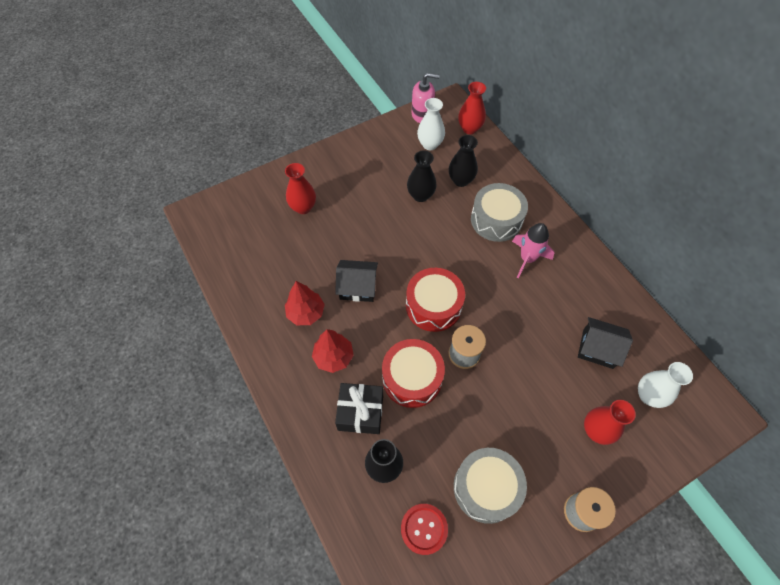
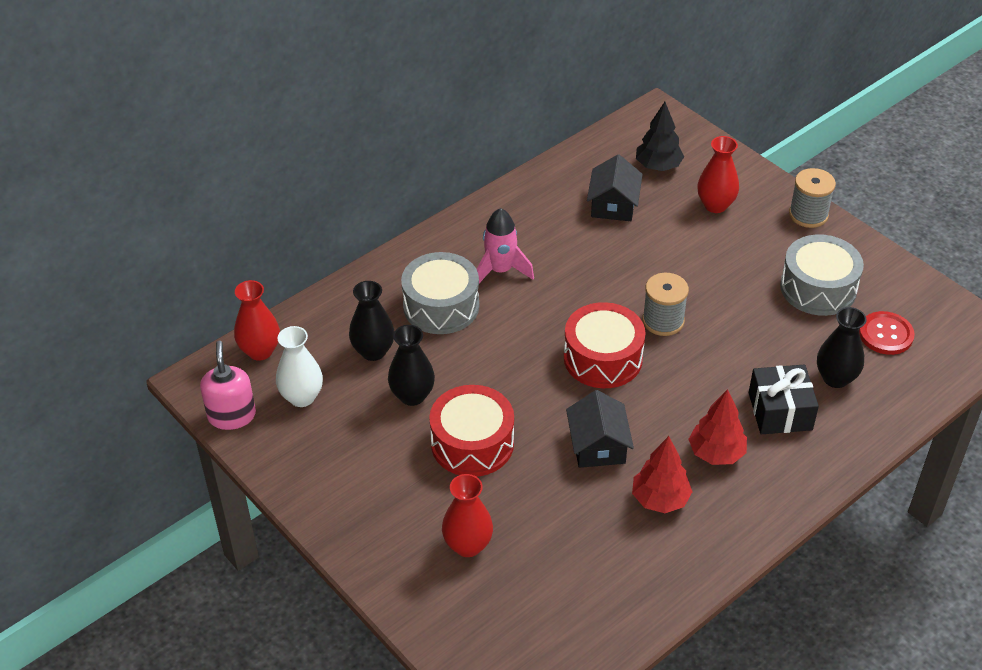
camera: 100 degrees left, 15 degrees down
red drum [382,339,445,408] -> red drum moved to [429,385,514,477]
white vase [638,362,693,408] -> black tree [636,102,684,171]

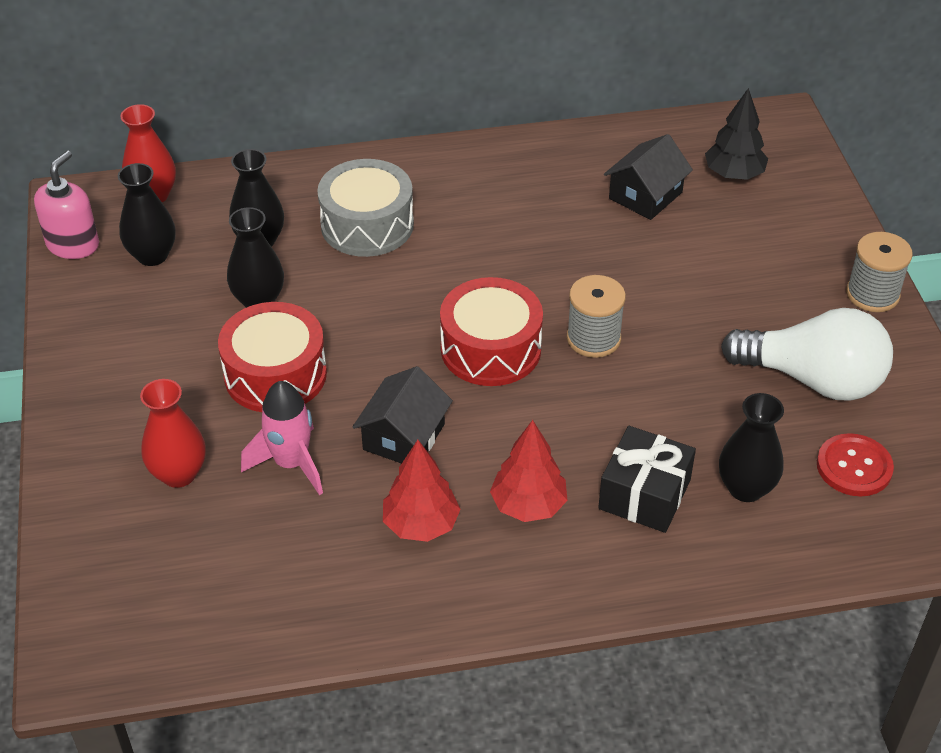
camera: 30 degrees right, 0 degrees up
white vase [276,326,323,407] -> black vase [118,163,176,266]
pink rocket [477,208,534,283] -> pink rocket moved to [241,381,323,495]
red vase [697,136,739,213] -> none
grey drum [780,234,864,316] -> white light bulb [721,308,893,401]

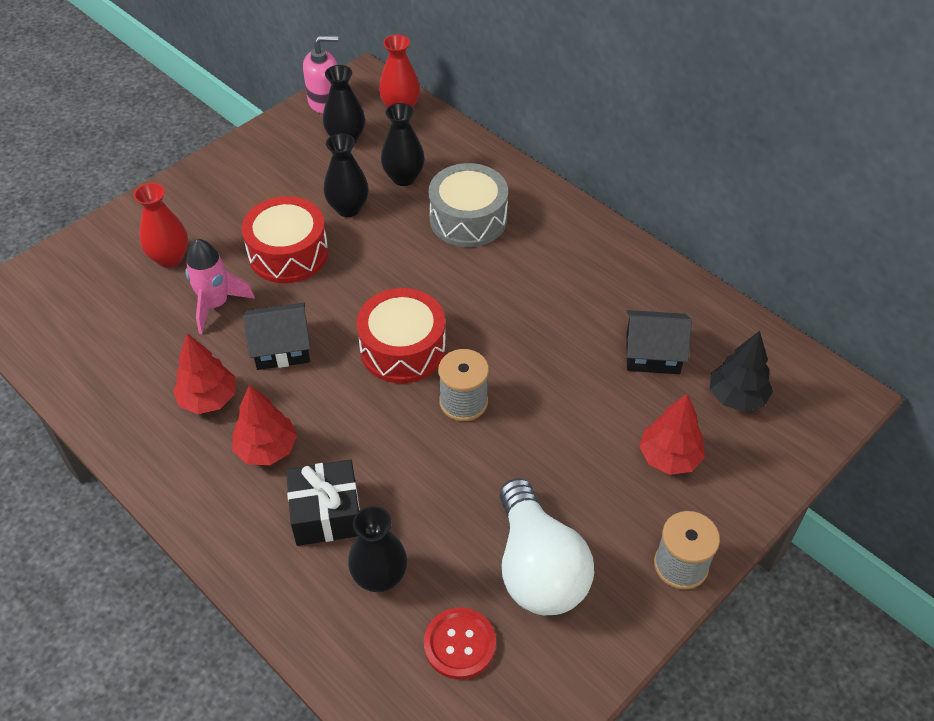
camera: 55 degrees right, 5 degrees up
none -> red tree [639,394,705,475]

